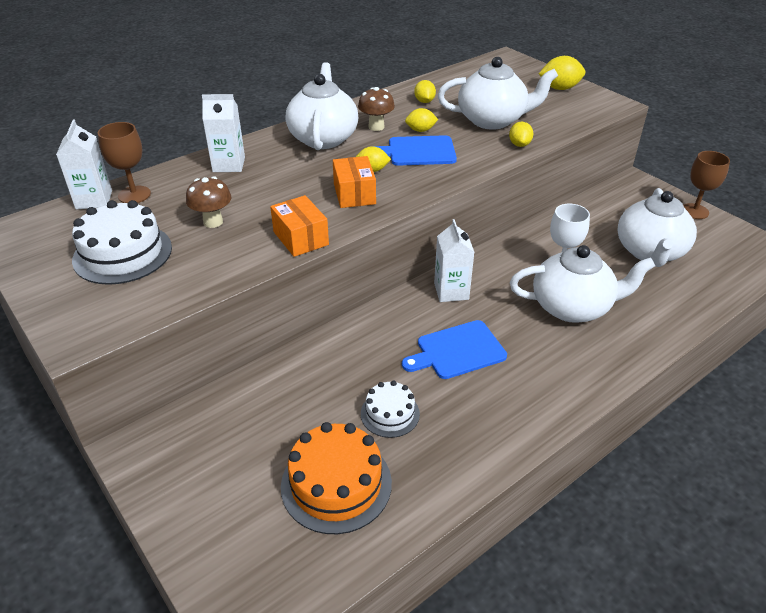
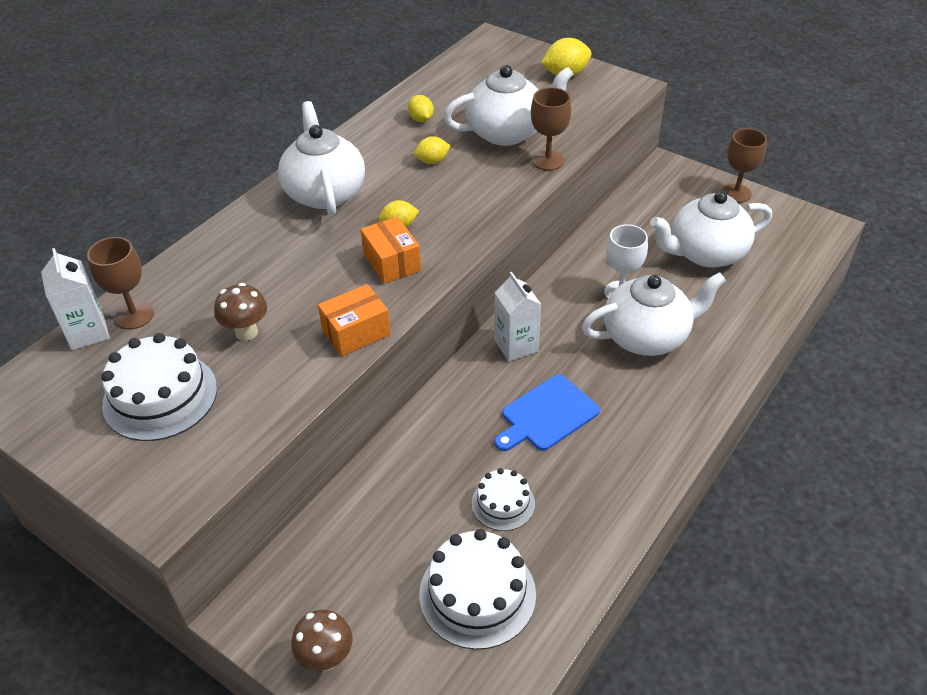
camera: 15 degrees left, 5 degrees up
white carton [202,94,245,172] -> none
orange box [270,195,329,257] -> orange box turned 75 degrees counterclockwise [318,284,391,356]
orange cake [281,422,392,534] -> white cake [419,529,536,650]
brown mushroom [358,87,395,131] -> brown mushroom moved to [291,610,353,671]
blue cutting board [374,135,457,166] -> none
yellow lemon [509,122,533,147] -> brown goblet [531,87,571,171]
white teapot [617,188,697,267] -> white teapot turned 75 degrees clockwise [650,191,772,267]

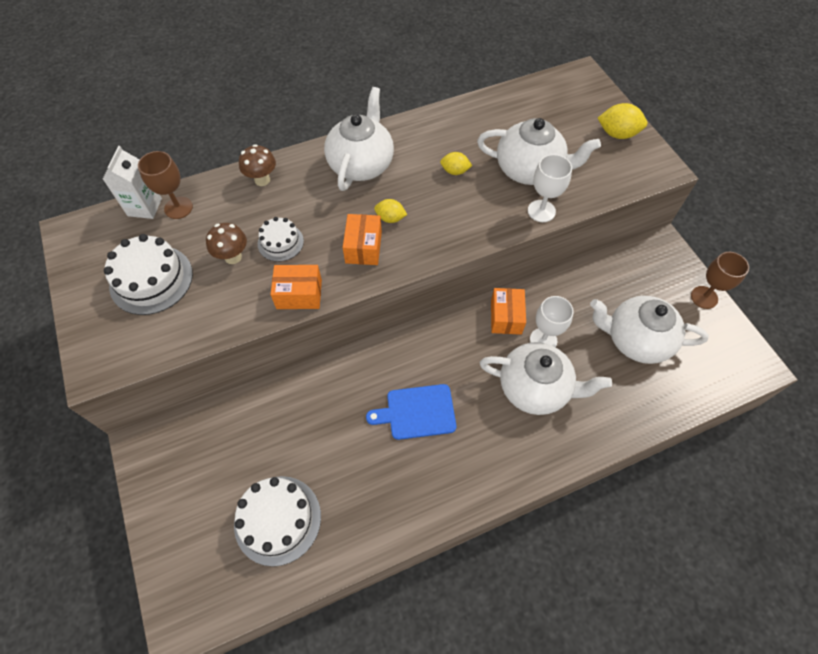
camera: 30 degrees right, 15 degrees up
brown mushroom [291,610,353,671] -> brown mushroom moved to [239,144,276,186]
yellow lemon [408,95,434,122] -> none
white cake [472,468,535,531] -> white cake moved to [258,217,304,262]
white carton [495,272,542,362] -> none
brown goblet [531,87,571,171] -> white goblet [528,154,572,222]
none -> orange box [491,288,526,335]

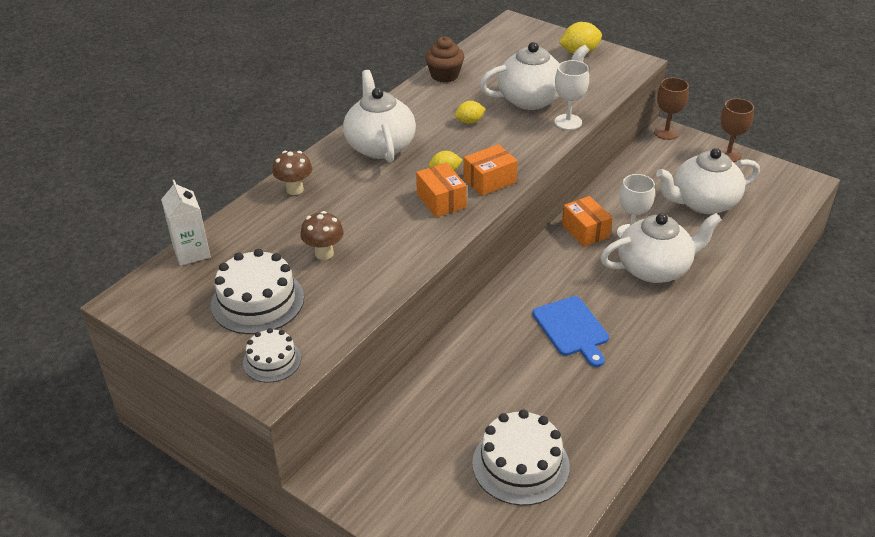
camera: 30 degrees left, 20 degrees down
brown goblet [138,151,193,219] -> brown goblet moved to [654,77,689,140]
white cake [258,217,304,262] -> white cake moved to [243,328,301,383]
orange box [270,265,322,309] -> orange box moved to [463,144,517,196]
blue cutting board [366,384,456,440] -> blue cutting board turned 75 degrees counterclockwise [532,296,609,367]
none -> brown cupcake [425,37,464,83]

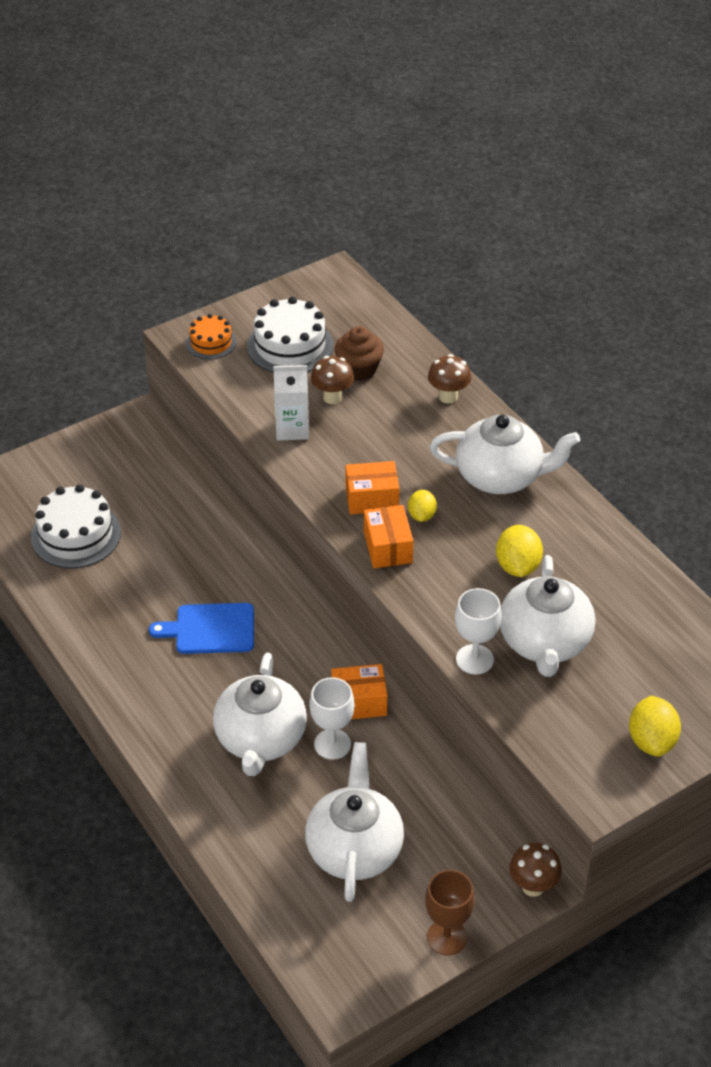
camera: 110 degrees right, 5 degrees up
white carton [161,180,211,266] -> white carton moved to [273,365,309,441]
white cake [243,328,301,383] -> orange cake [186,314,237,359]
brown cupcake [425,37,464,83] -> brown cupcake moved to [335,326,384,381]
yellow lemon [455,101,485,124] -> yellow lemon [496,525,543,577], size x1.56
brown goblet [654,77,689,140] -> brown mushroom [509,843,562,897]

